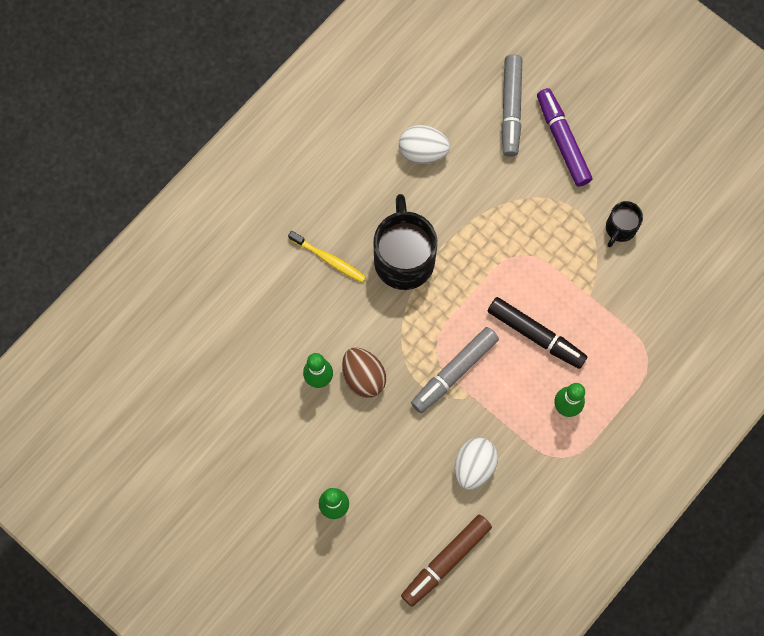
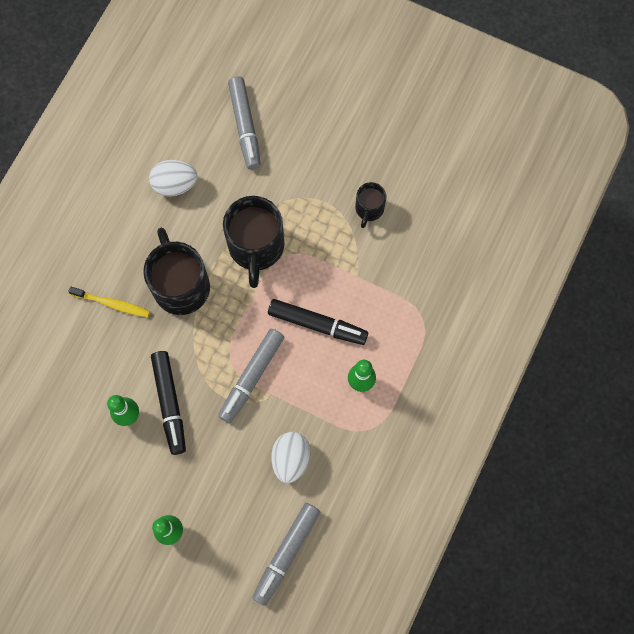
camera: 15 degrees left, 0 degrees up
brown egg [342,348,386,398] -> black marker [151,351,186,455]
brown marker [401,514,492,606] -> grey marker [252,503,320,606]
purple marker [537,88,592,187] -> none
none -> black mug [223,196,285,288]

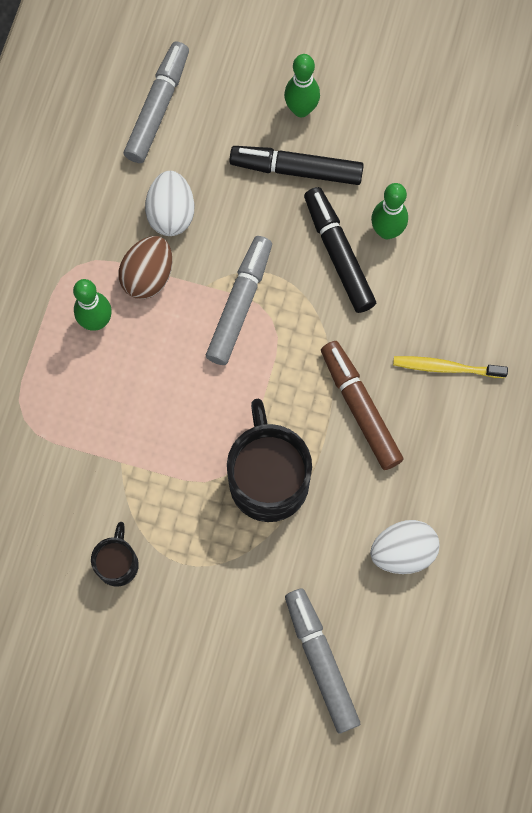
camera: 170 degrees right, 0 degrees up
black mug [143,228,210,315] -> brown marker [321,341,404,470]
black marker [268,299,368,345] -> black marker moved to [230,146,364,185]
none -> brown egg [118,236,172,299]

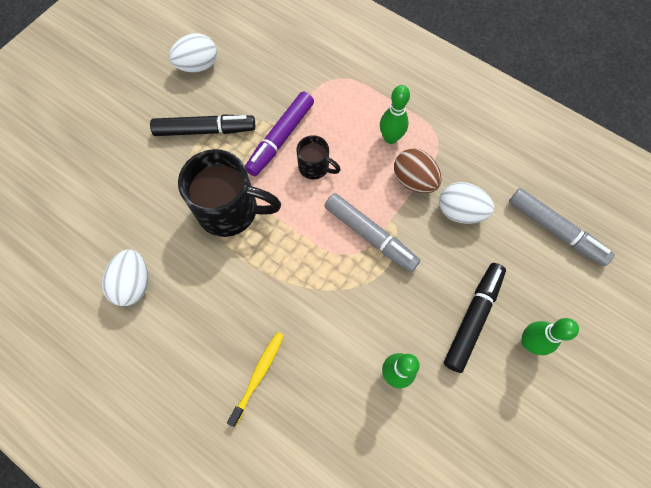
camera: 110 degrees right, 5 degrees down
black mug [91,522,139,586] -> black mug moved to [296,135,341,179]
grey marker [285,588,360,733] -> none
black marker [304,187,376,313] -> black marker moved to [150,114,255,136]
brown marker [321,341,404,470] -> none
none -> white egg [169,33,217,73]
none -> purple marker [245,92,314,176]

